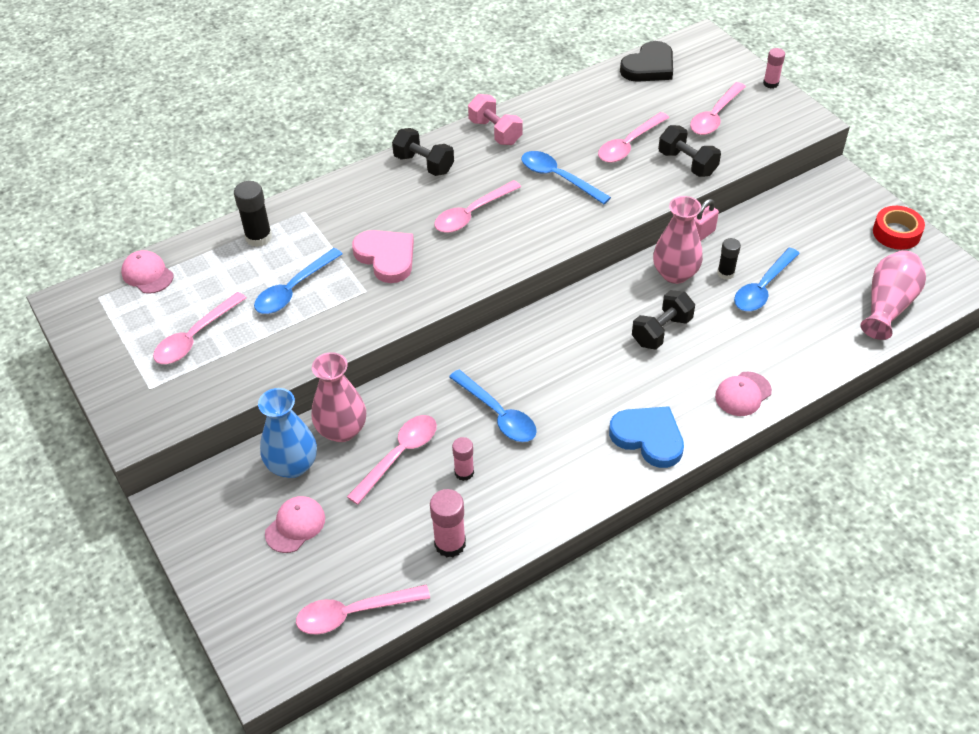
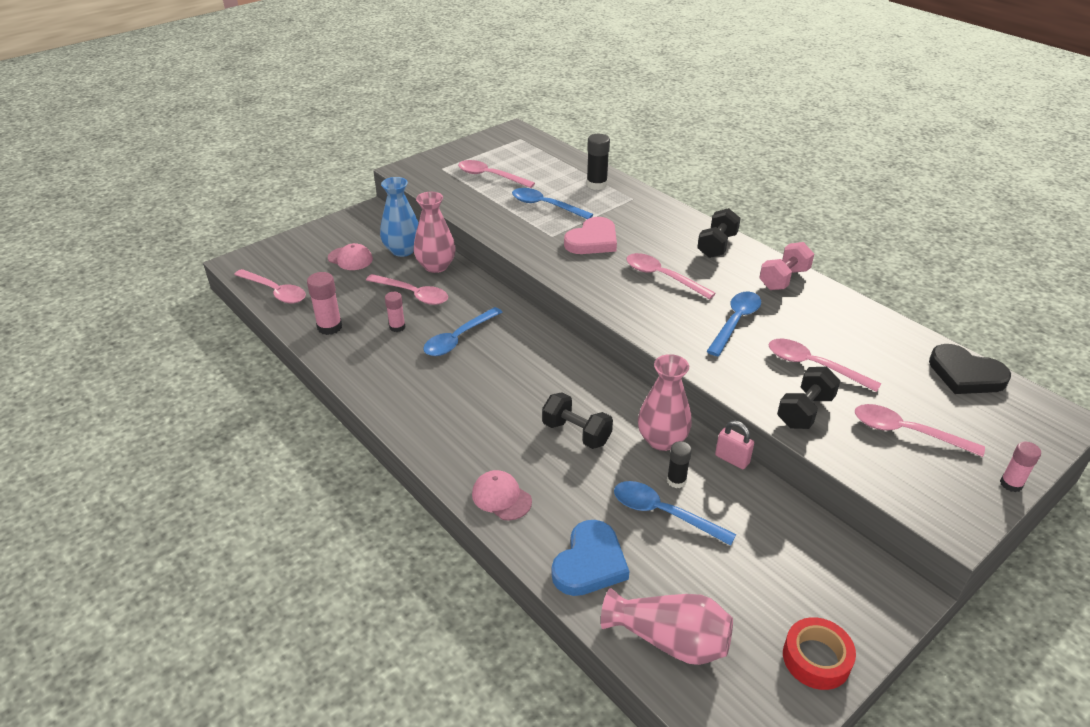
camera: 80 degrees right, 10 degrees down
pink cap [121,250,173,294] -> none
pink spoon [296,585,430,634] -> pink spoon turned 150 degrees clockwise [234,269,306,303]
blue heart [609,406,684,468] -> blue heart moved to [552,520,630,596]

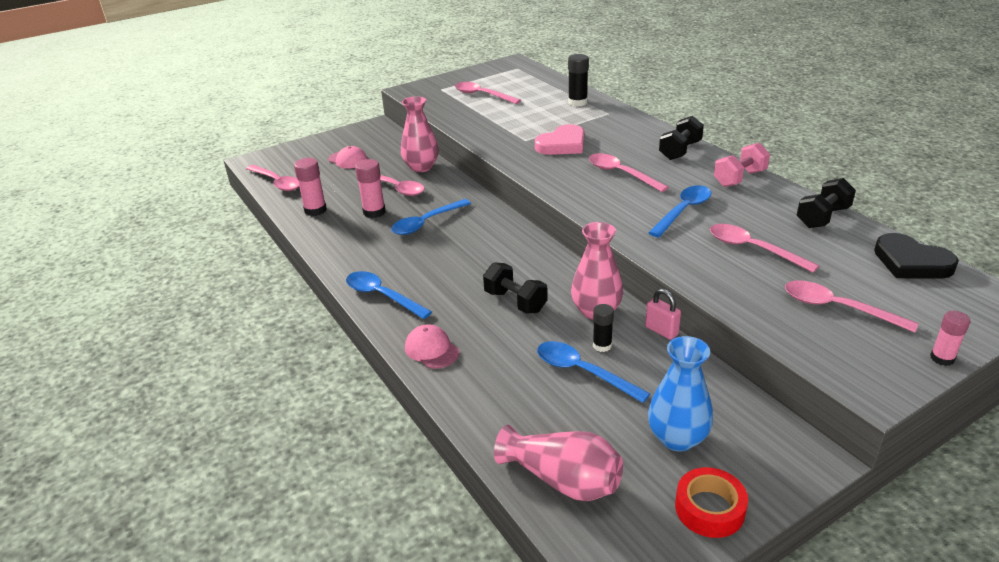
camera: 10 degrees right, 5 degrees down
blue vase [380,177,419,257] -> blue vase moved to [648,336,713,452]
pink glue stick [385,292,405,332] -> pink glue stick [355,159,386,218], size x1.53
blue spoon [512,188,593,219] -> blue spoon moved to [346,271,432,319]
blue heart [552,520,630,596] -> none
black dumbbell [777,367,840,429] -> black dumbbell moved to [797,178,856,228]

